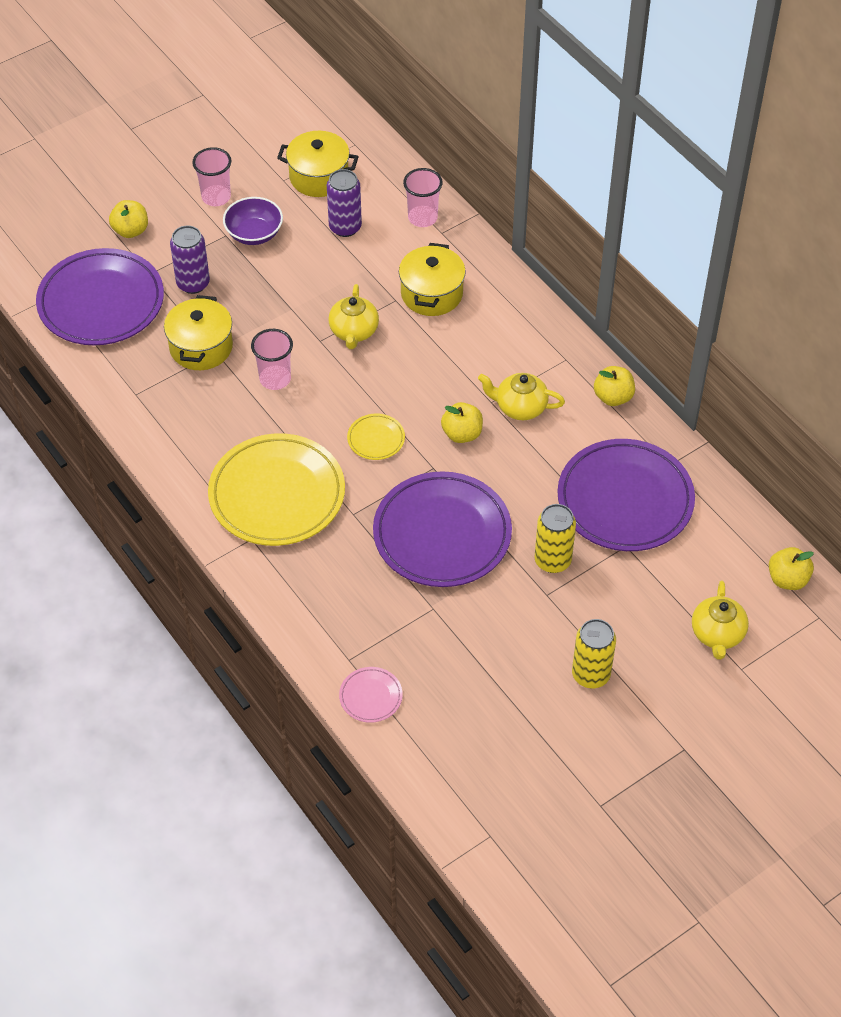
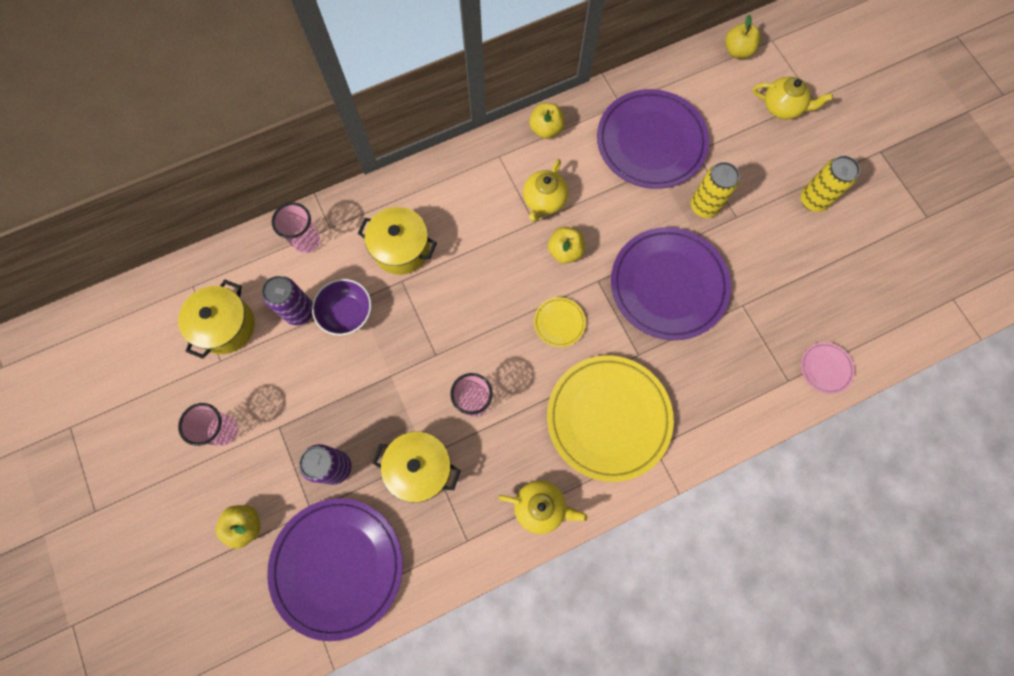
camera: 80 degrees left, 20 degrees up
purple bowl [223,197,283,245] -> purple bowl moved to [312,279,372,336]
yellow teapot [329,284,379,349] -> yellow teapot moved to [499,480,588,534]

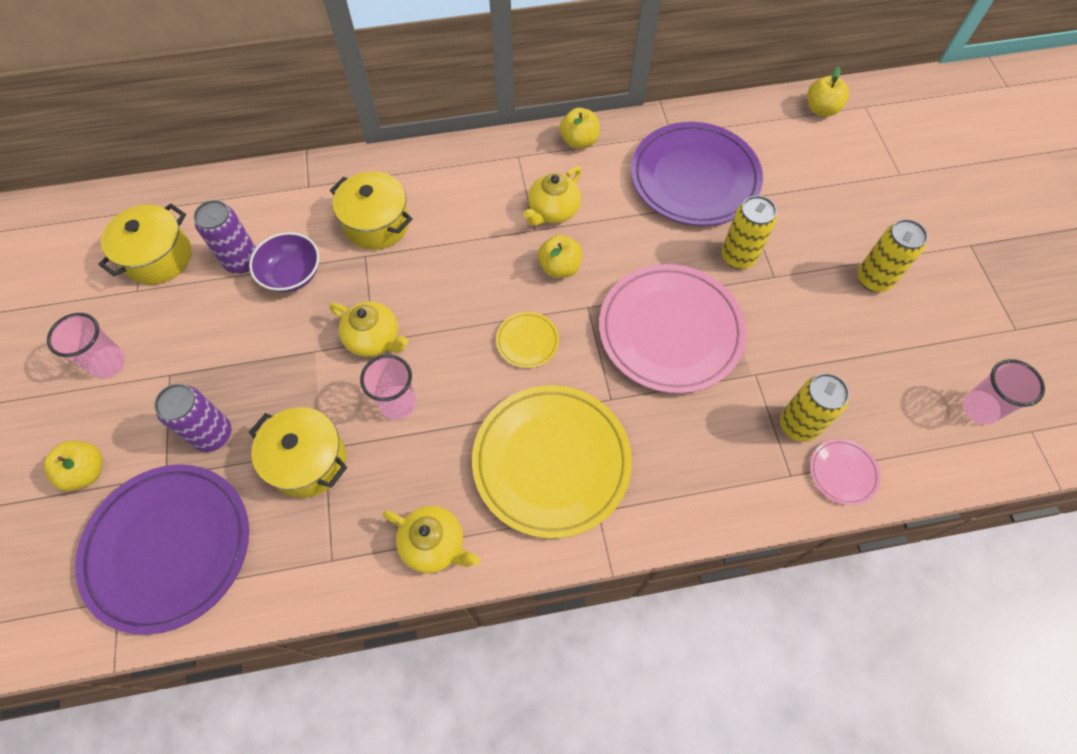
camera: 15 degrees right, 10 degrees down
pink cup [272,203,320,253] -> pink cup moved to [963,359,1045,425]
purple plate [611,227,731,340] -> pink plate [599,264,746,394]
yellow teapot [753,77,833,119] -> yellow teapot moved to [329,302,408,357]
none -> yellow can [780,373,849,442]

